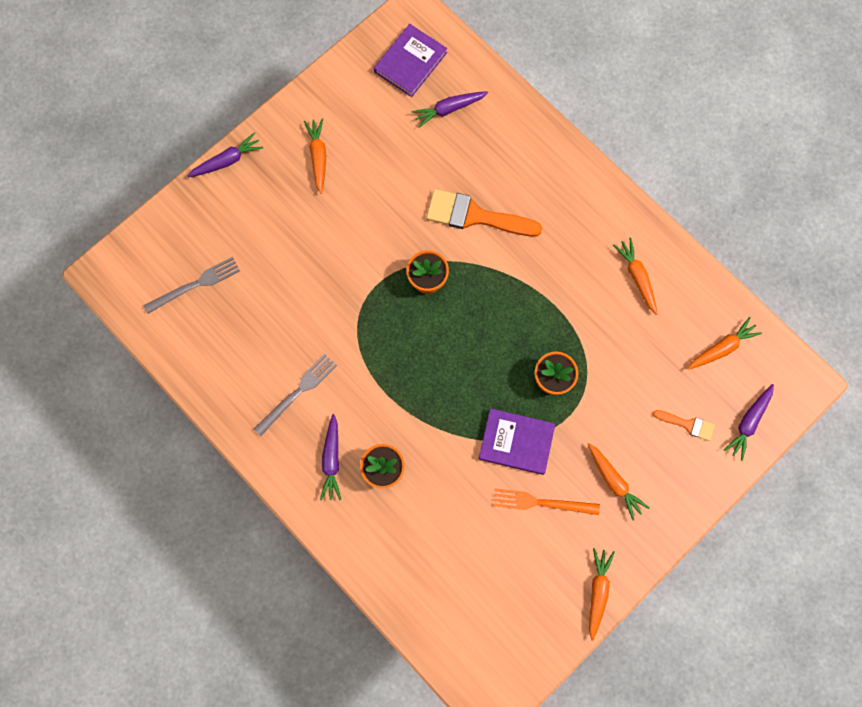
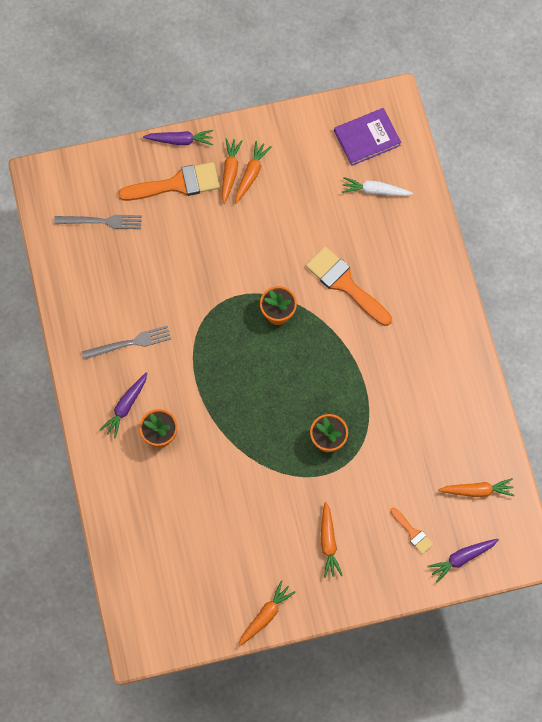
camera: 30 degrees right, 5 degrees down
purple carrot [412,91,488,128] -> white carrot [342,177,413,196]
purple book [479,408,555,475] -> none
orange fork [493,488,600,515] -> none
orange carrot [613,238,658,315] -> orange carrot moved to [222,138,243,204]
none -> orange brush [118,162,220,201]

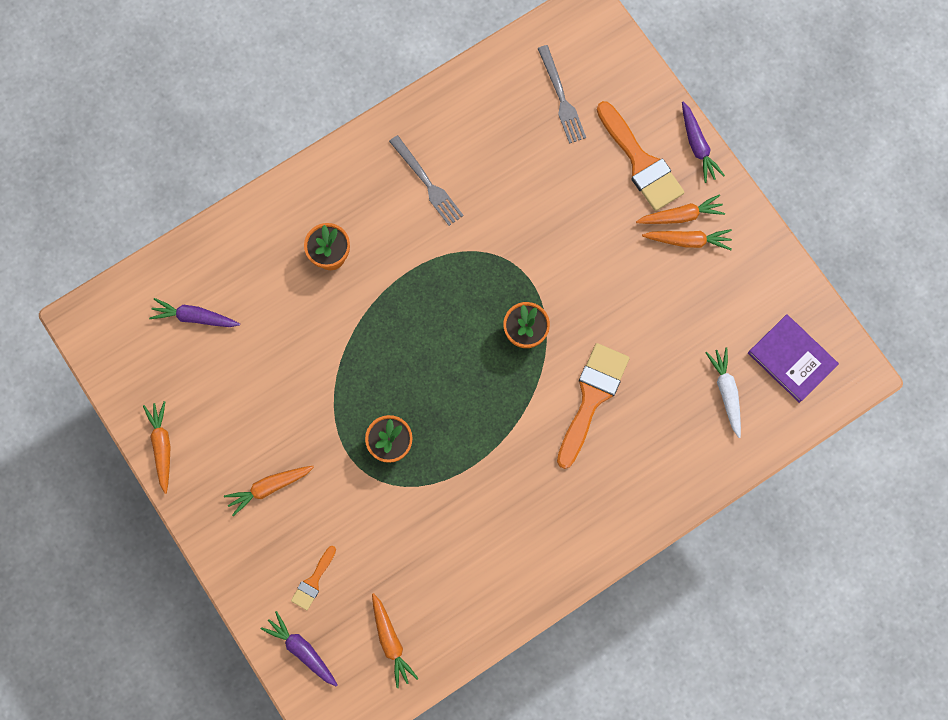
camera: 70 degrees right, 5 degrees up
purple carrot [100,372,147,438] -> purple carrot moved to [149,298,240,327]
orange carrot [238,580,296,646] -> orange carrot turned 120 degrees counterclockwise [143,401,171,494]

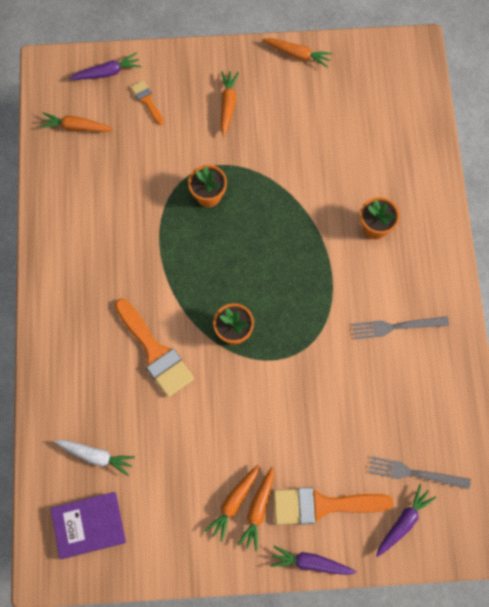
camera: 120 degrees right, 5 degrees down
purple carrot [149,298,240,327] -> purple carrot moved to [376,484,436,557]

